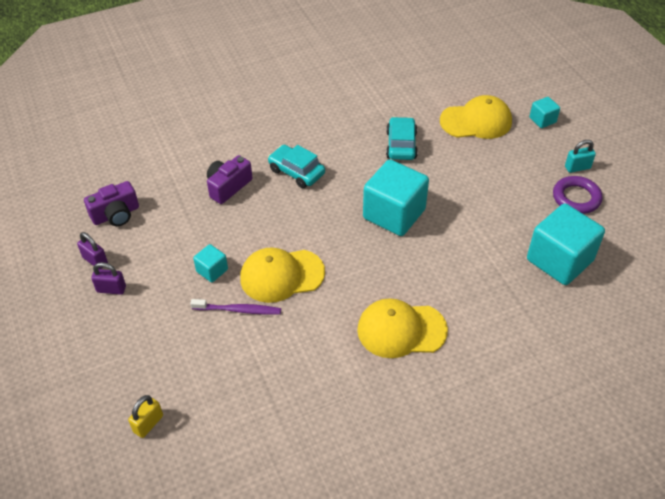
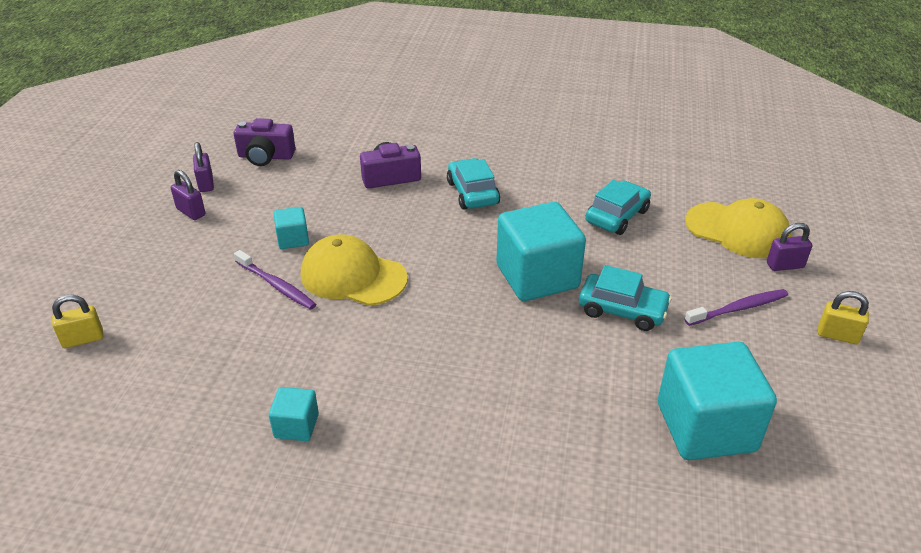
camera: 35 degrees right, 10 degrees down
yellow cap [357,298,448,358] -> none
turquoise cube [529,97,560,128] -> turquoise cube moved to [269,387,319,441]
purple ring [553,176,603,214] -> none
turquoise padlock [565,140,596,173] -> yellow padlock [818,291,869,344]
none -> turquoise car [579,265,672,331]
none -> purple toothbrush [684,289,788,326]
none -> purple padlock [767,223,812,271]

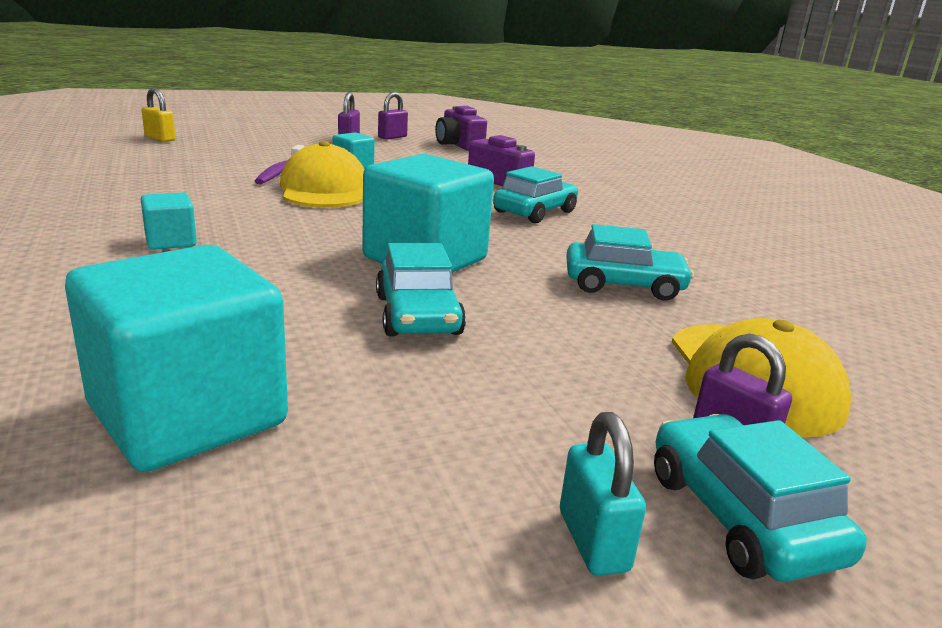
camera: 55 degrees right, 15 degrees down
turquoise cube [269,387,319,441] -> turquoise cube moved to [141,192,197,250]
purple toothbrush [684,289,788,326] -> none
yellow padlock [818,291,869,344] -> turquoise padlock [560,412,646,576]
none -> turquoise car [654,414,867,582]

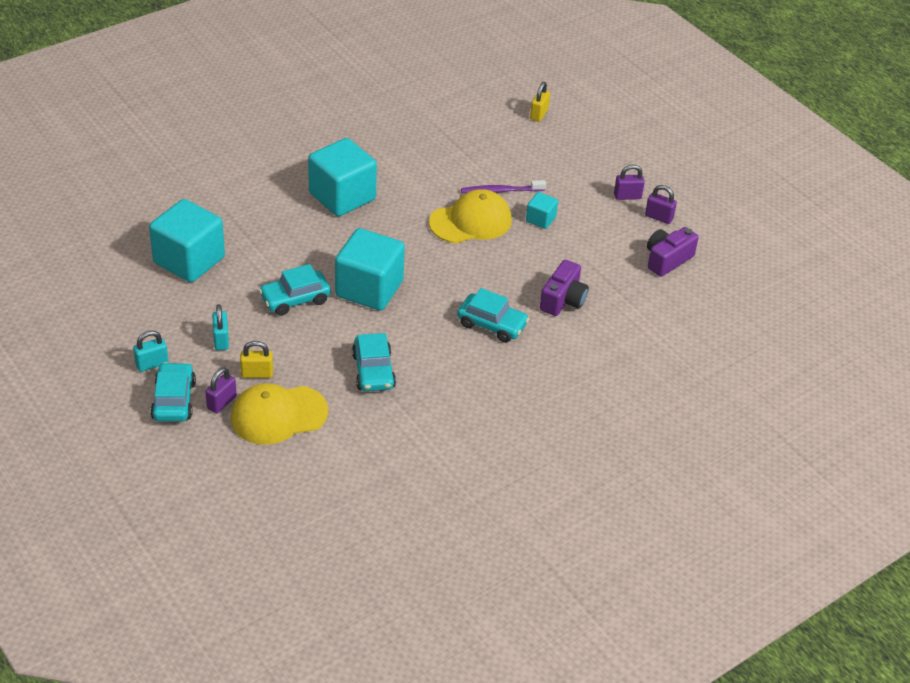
camera: 75 degrees right, 20 degrees up
turquoise cube [141,192,197,250] -> turquoise cube [308,138,377,216], size x2.12
turquoise car [654,414,867,582] -> turquoise car turned 60 degrees counterclockwise [150,362,196,421]
none -> turquoise padlock [212,304,229,350]
none -> yellow padlock [240,341,273,378]

